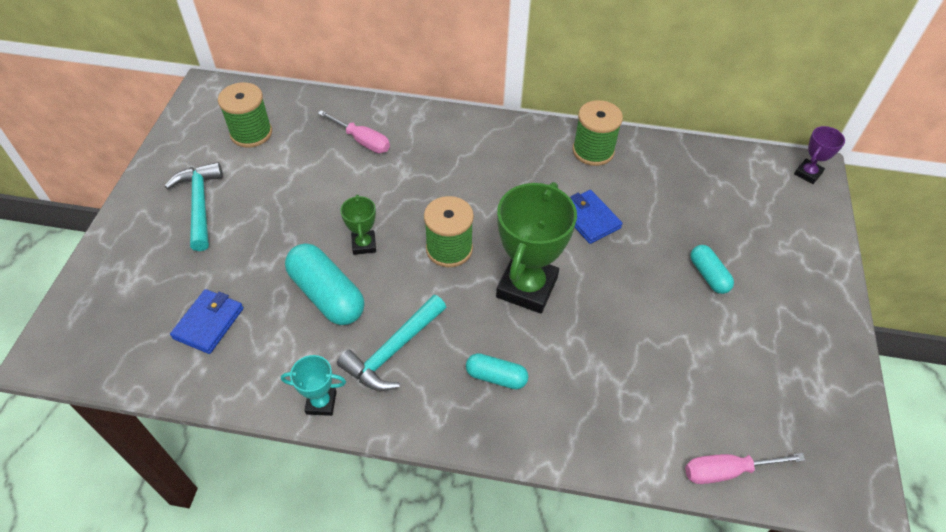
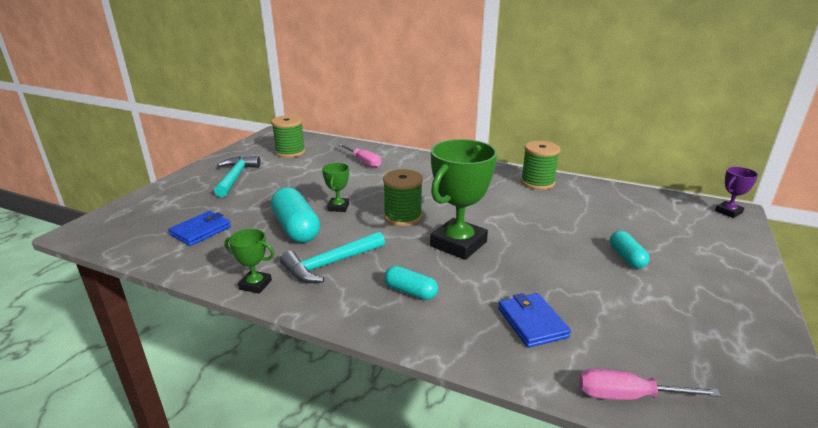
camera: 15 degrees right, 25 degrees down
turquoise trophy [281,355,346,416] -> green trophy [224,229,275,294]
blue wallet [570,190,623,244] -> blue wallet moved to [498,293,571,348]

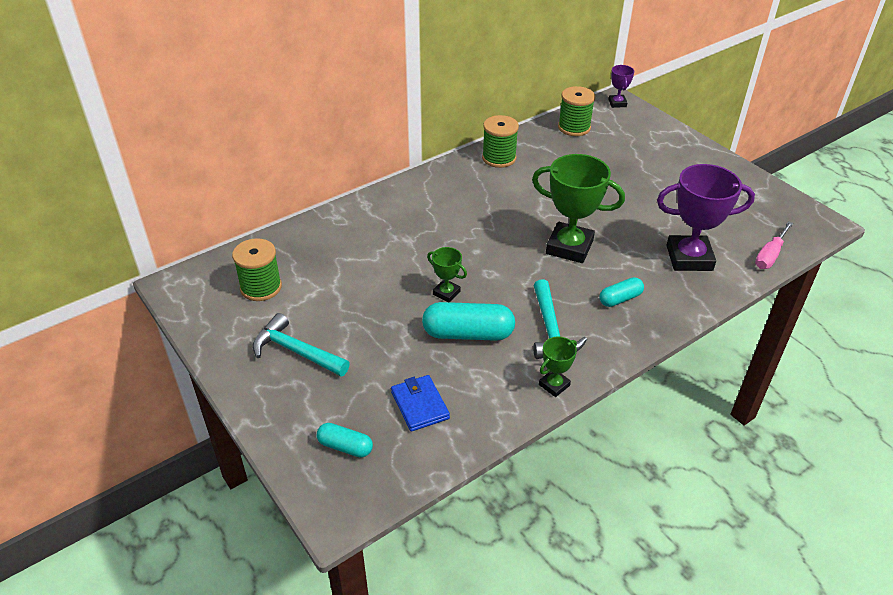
camera: 60 degrees left, 15 degrees up
pink screwdriver [339,144,381,168] -> none
green spool [383,169,423,226] -> green spool moved to [558,86,595,136]
green trophy [430,139,497,260] -> green trophy turned 45 degrees counterclockwise [532,154,625,263]
blue wallet [498,293,571,348] -> purple trophy [657,164,755,271]
turquoise capsule [610,231,650,269] -> turquoise capsule moved to [317,423,373,458]

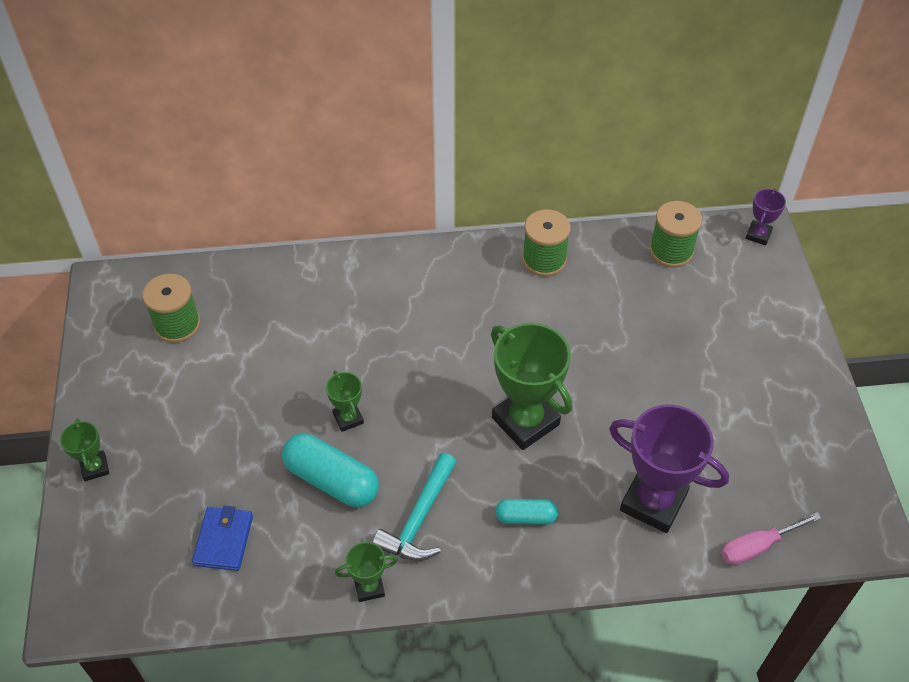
camera: 30 degrees right, 10 degrees up
turquoise hammer [253,313,350,376] -> none
turquoise capsule [317,423,373,458] -> none
none -> green trophy [60,419,109,481]

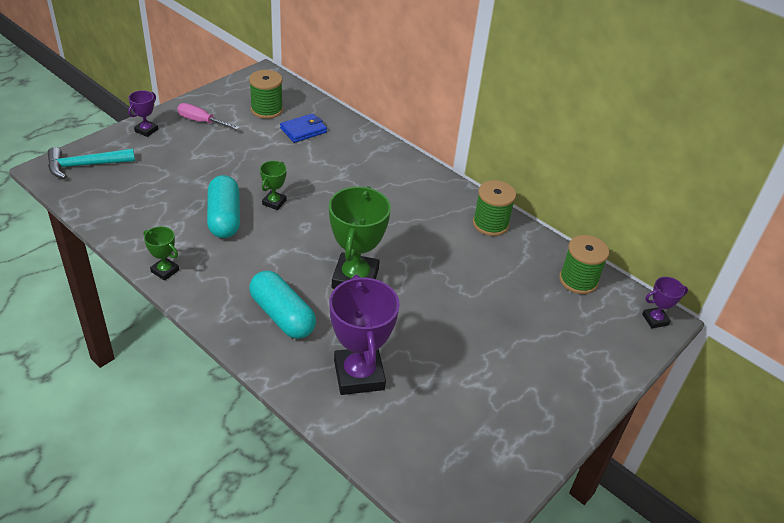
camera: 45 degrees right, 10 degrees down
green trophy [60,419,109,481] -> purple trophy [128,90,158,137]
blue wallet [192,506,253,571] -> blue wallet moved to [280,113,327,143]
turquoise hammer [372,453,456,561] -> turquoise hammer moved to [48,147,135,179]
turquoise capsule [495,499,558,525] -> turquoise capsule [249,271,316,339], size x1.76
pink screwdriver [722,512,821,565] -> pink screwdriver moved to [177,103,240,130]

